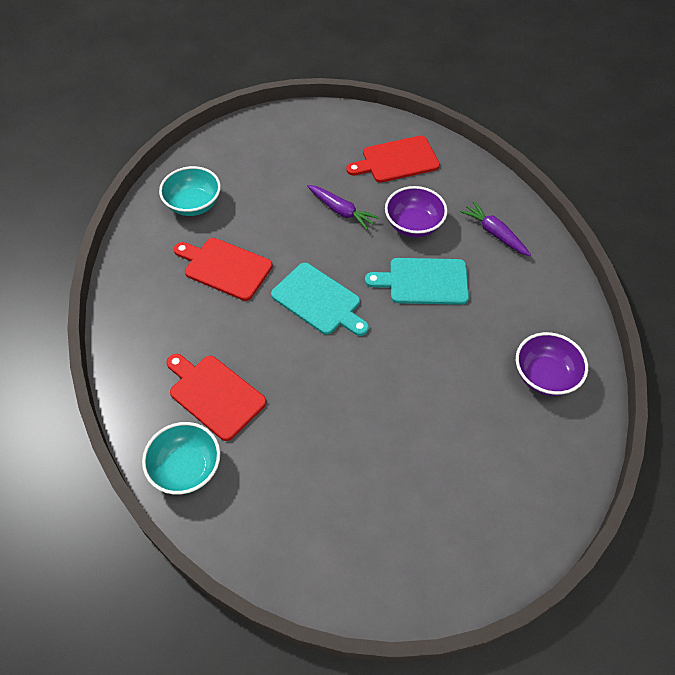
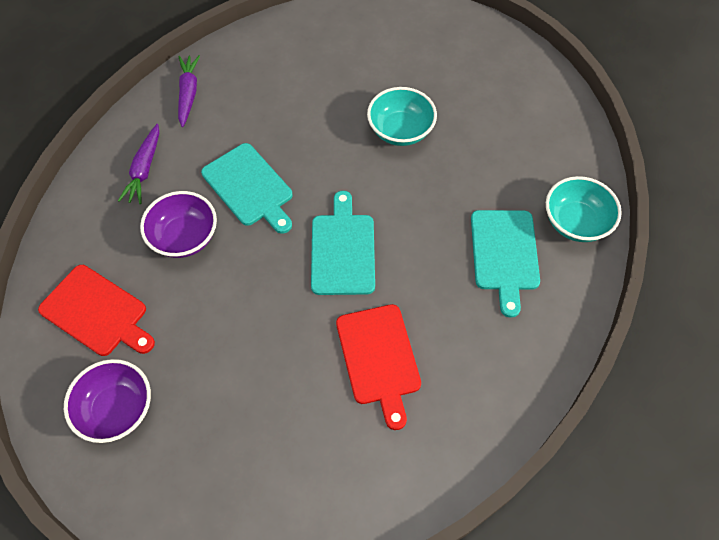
camera: 130 degrees left, 5 degrees up
turquoise bowl [159,166,221,216] -> turquoise bowl moved to [367,87,437,146]
red cutting board [166,354,266,441] -> turquoise cutting board [471,210,540,318]
purple carrot [307,185,379,230] -> purple carrot moved to [178,55,200,127]
purple bowl [516,332,588,396] -> purple bowl moved to [64,359,151,443]

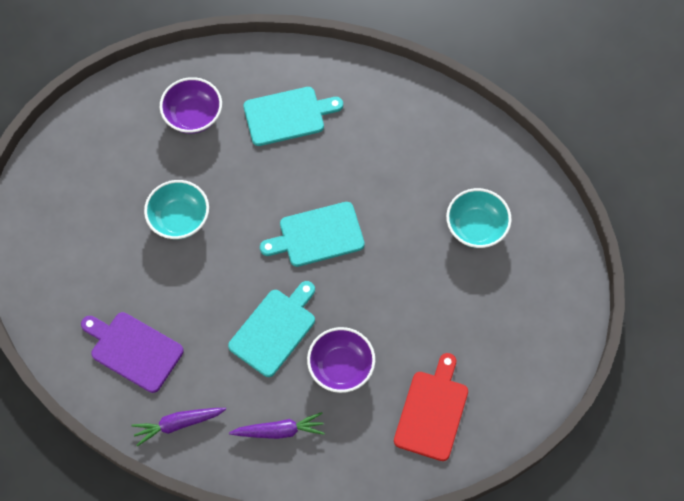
camera: 105 degrees left, 5 degrees up
purple bowl [64,359,151,443] -> purple bowl moved to [160,77,222,134]
red cutting board [336,304,421,430] -> none
turquoise bowl [546,176,622,242] -> turquoise bowl moved to [446,188,512,248]
none -> purple cutting board [81,312,184,393]

